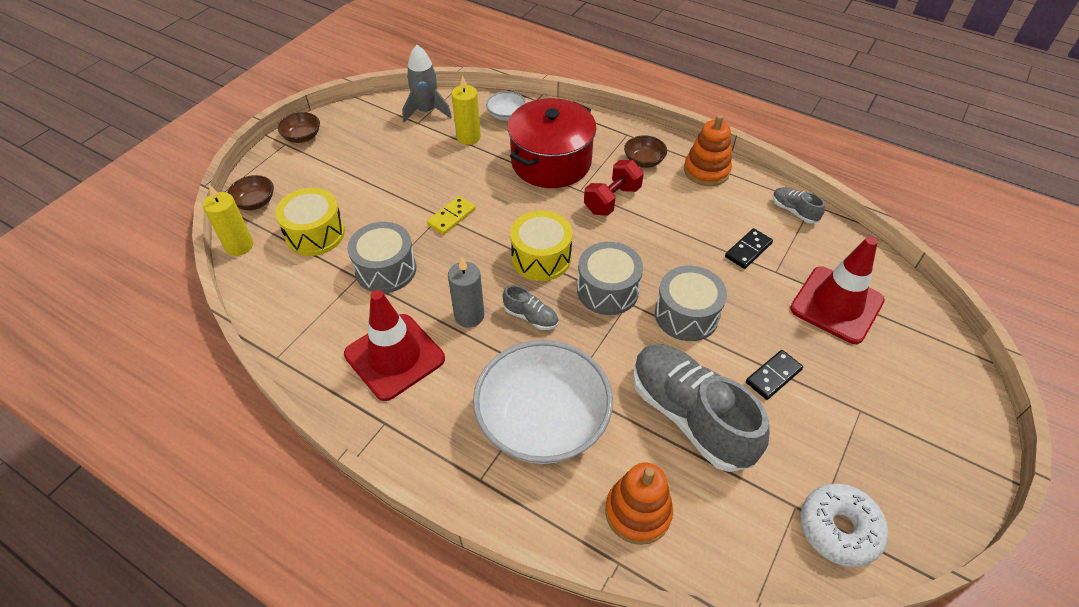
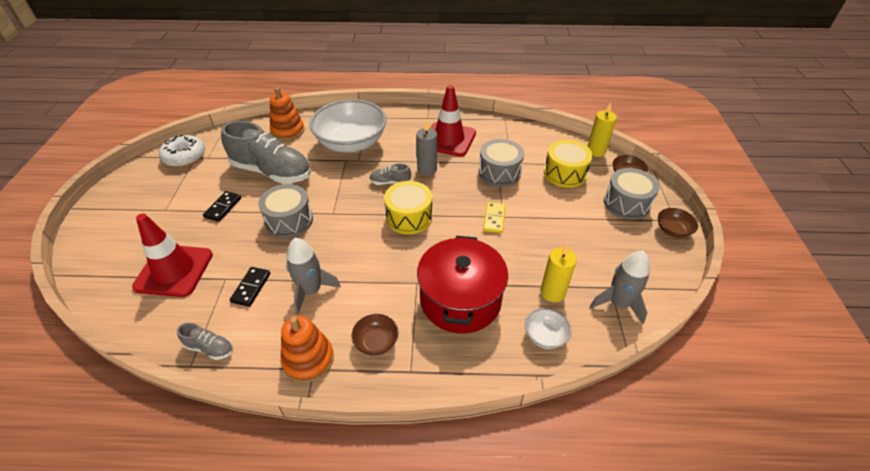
camera: 150 degrees right, 5 degrees down
grey drum [577,242,643,315] -> grey drum moved to [604,168,659,220]
red dumbbell [584,160,644,216] -> none
none -> grey rocket [286,238,341,315]

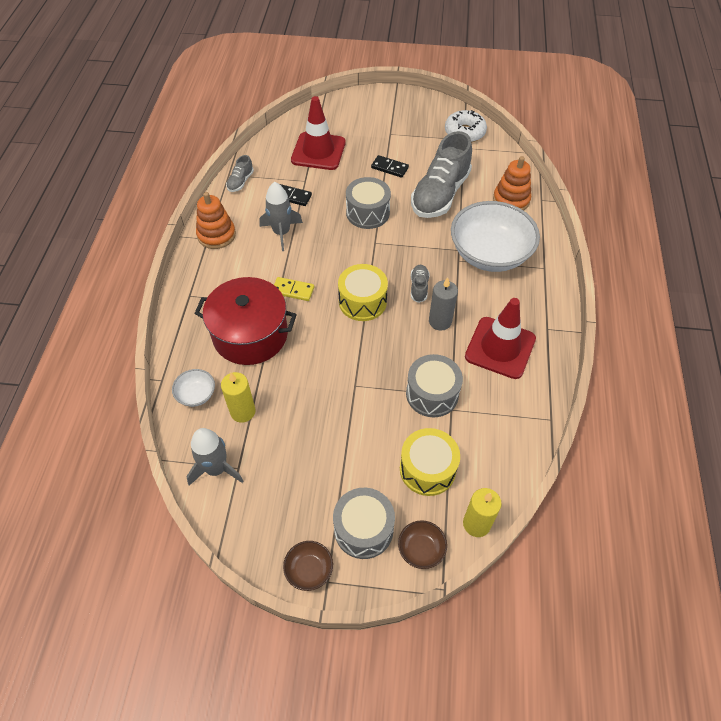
camera: 95 degrees right, 10 degrees up
brown bowl [352,314,399,356] -> none
yellow domino [483,202,506,233] -> yellow domino moved to [274,277,314,301]

